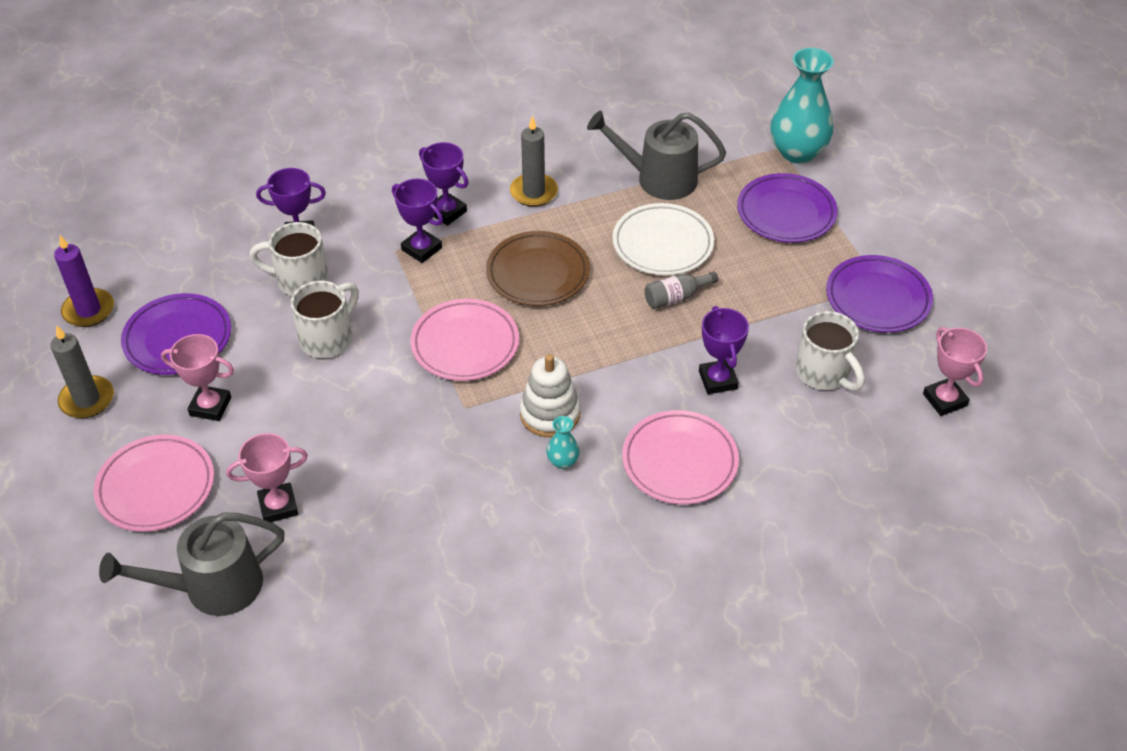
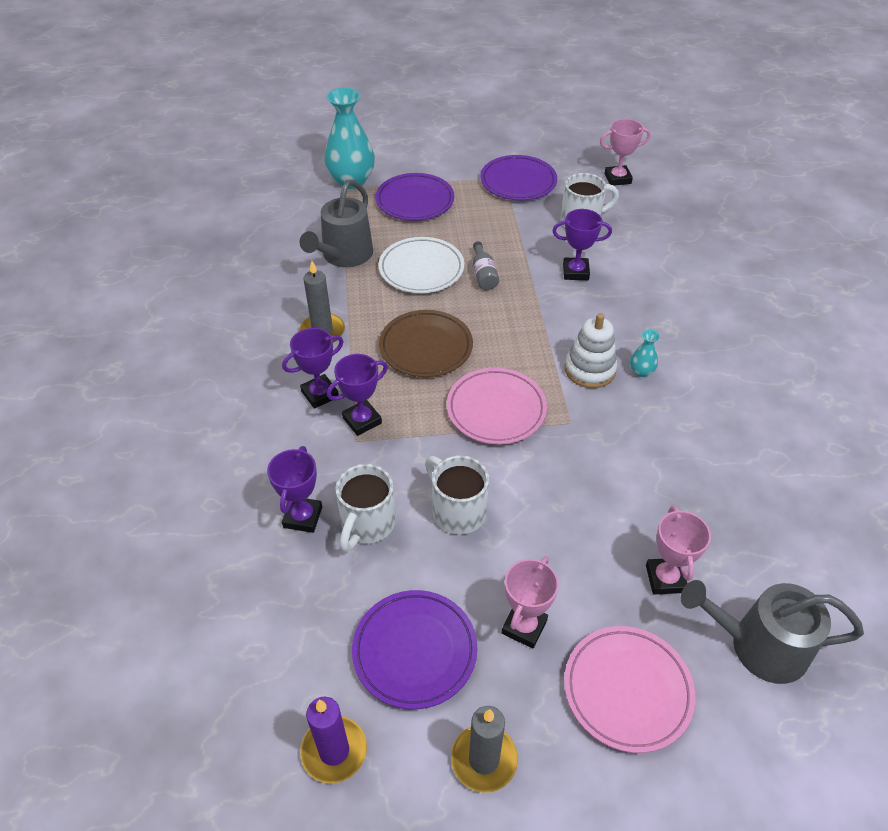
camera: 75 degrees left, 0 degrees up
grey watering can [99,512,285,616] -> grey watering can turned 105 degrees clockwise [681,580,864,684]
pink plate [622,410,739,505] -> none

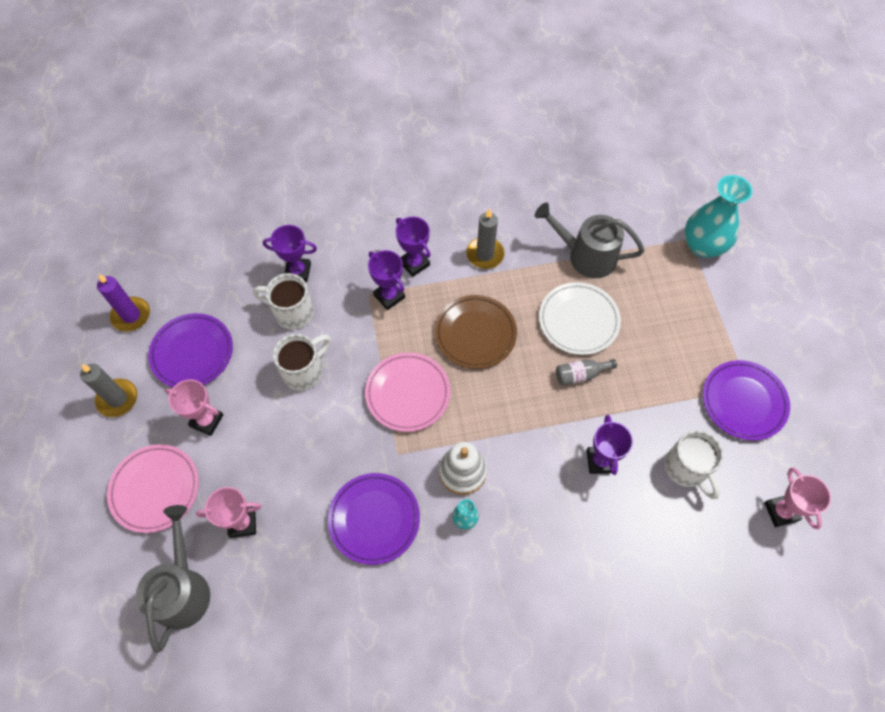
camera: 85 degrees right, 15 degrees up
purple plate [376,173,454,221] -> purple plate moved to [328,473,420,565]

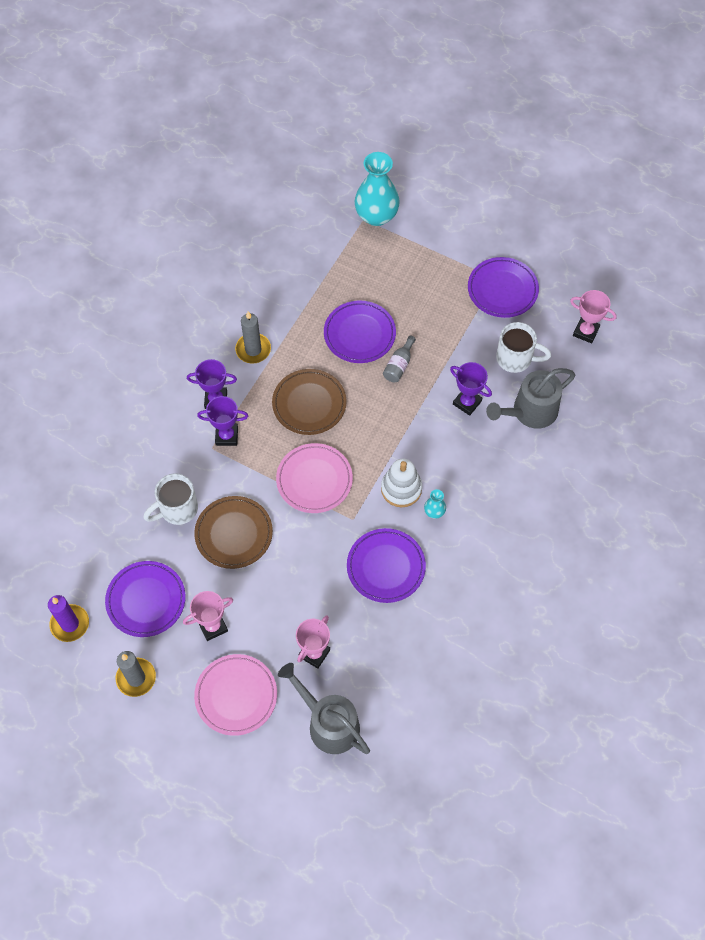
camera: 50 degrees left, 0 degrees up
purple trophy [263,225,317,282] -> none
white mug [273,334,331,390] -> brown plate [194,496,273,569]
grey watering can [535,203,645,278] -> grey watering can moved to [486,368,575,429]
white plate [539,282,621,355] -> purple plate [324,301,396,363]

